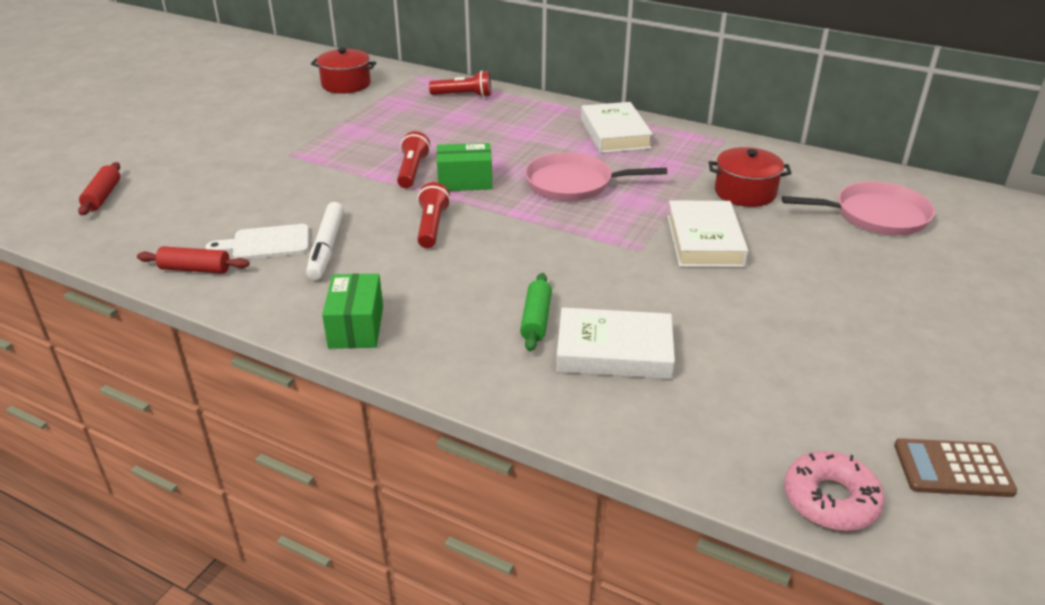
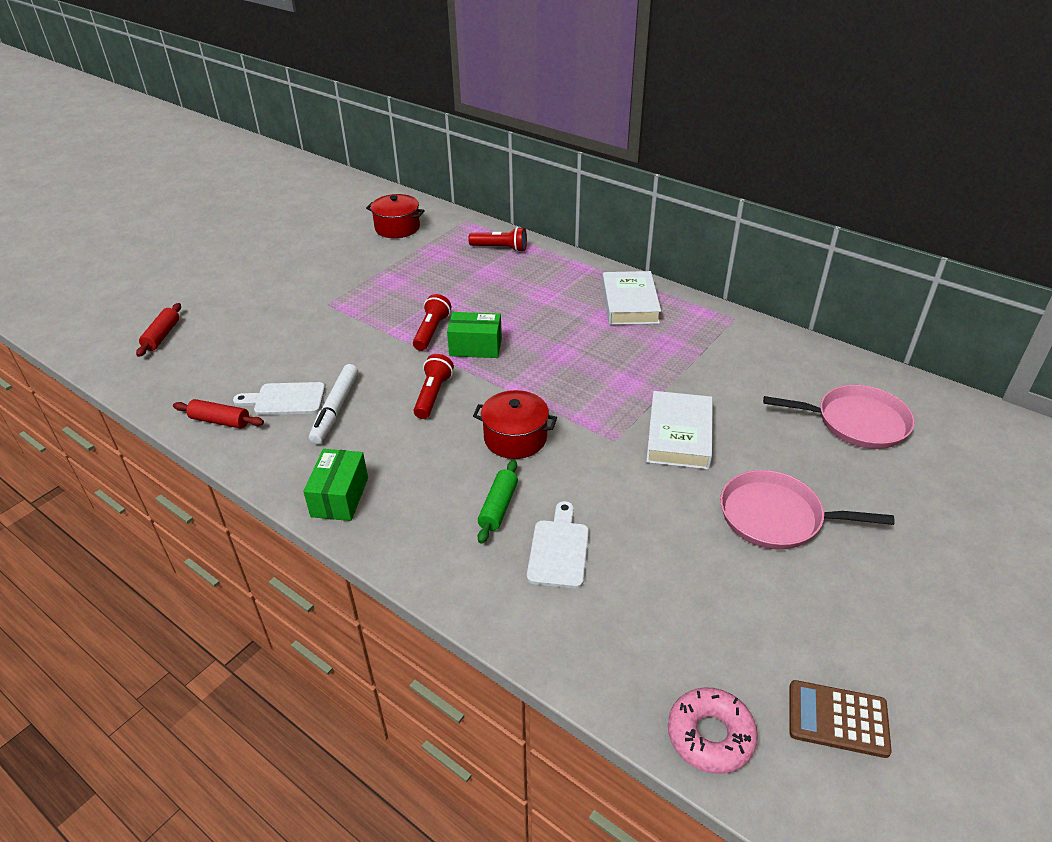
camera: 10 degrees right, 5 degrees up
pink pan [525,152,667,201] -> pink pan moved to [720,470,894,550]
white book [556,307,675,379] -> white cutting board [527,501,589,589]
red pot [708,147,792,207] -> red pot moved to [473,390,557,459]

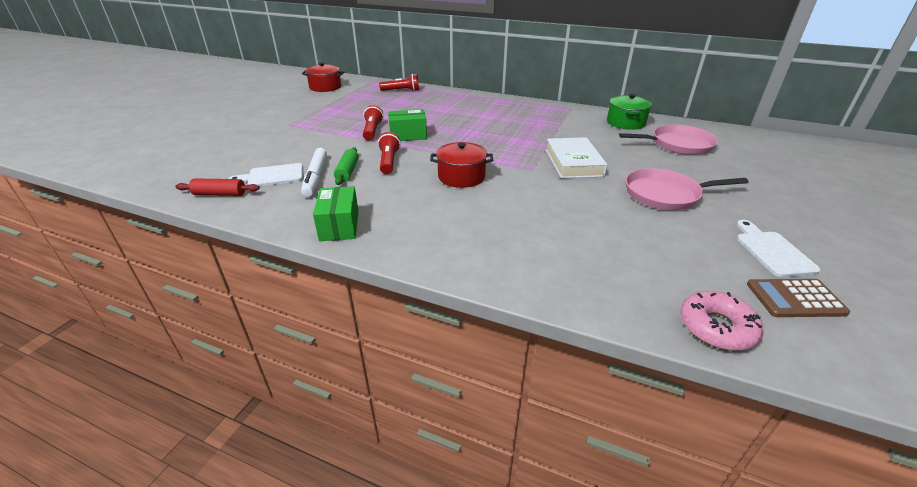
camera: 15 degrees left, 5 degrees down
red rolling pin [136,303,181,357] -> none
green rolling pin [478,460,518,544] -> green rolling pin moved to [334,147,359,185]
white cutting board [527,501,589,589] -> white cutting board moved to [737,220,820,277]
white book [602,271,661,325] -> none
none -> green pot [607,94,652,130]

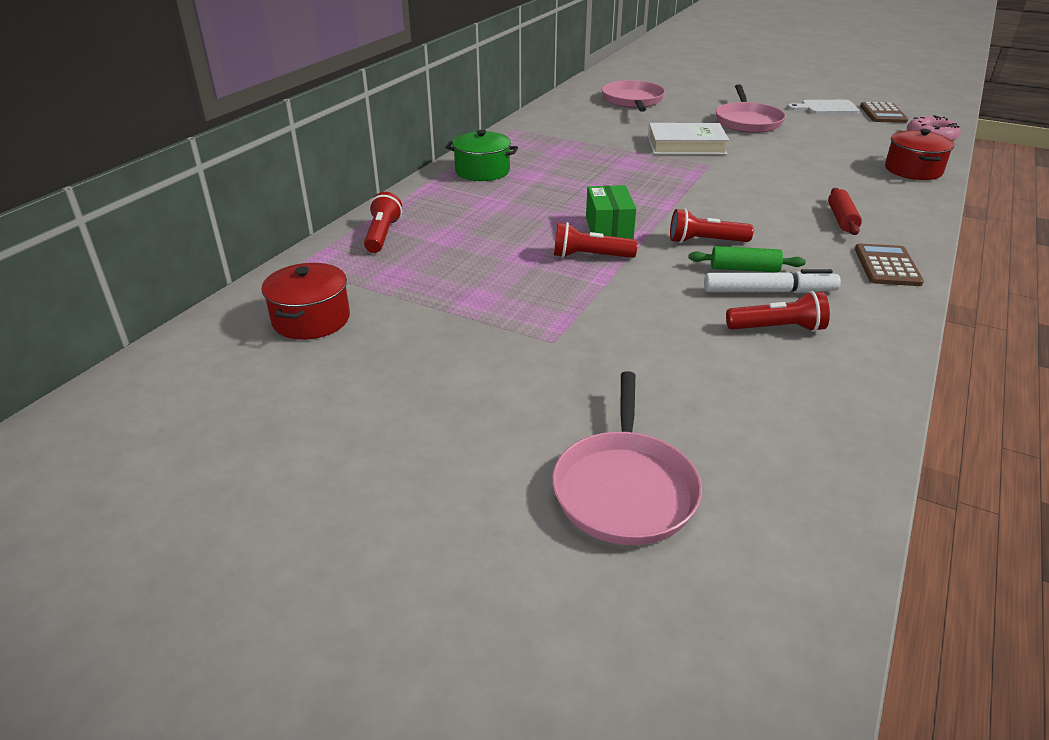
camera: 85 degrees left, 0 degrees up
red rolling pin [176,178,260,196] -> red rolling pin moved to [828,188,862,235]
white cutting board [229,163,303,186] -> red flashlight [726,291,830,332]
green box [313,186,359,241] -> brown calculator [855,243,924,286]
red pot [430,142,493,188] -> red pot moved to [885,129,954,180]
green pot [607,94,652,130] -> green pot moved to [445,130,518,181]
none -> pink pan [552,371,702,545]

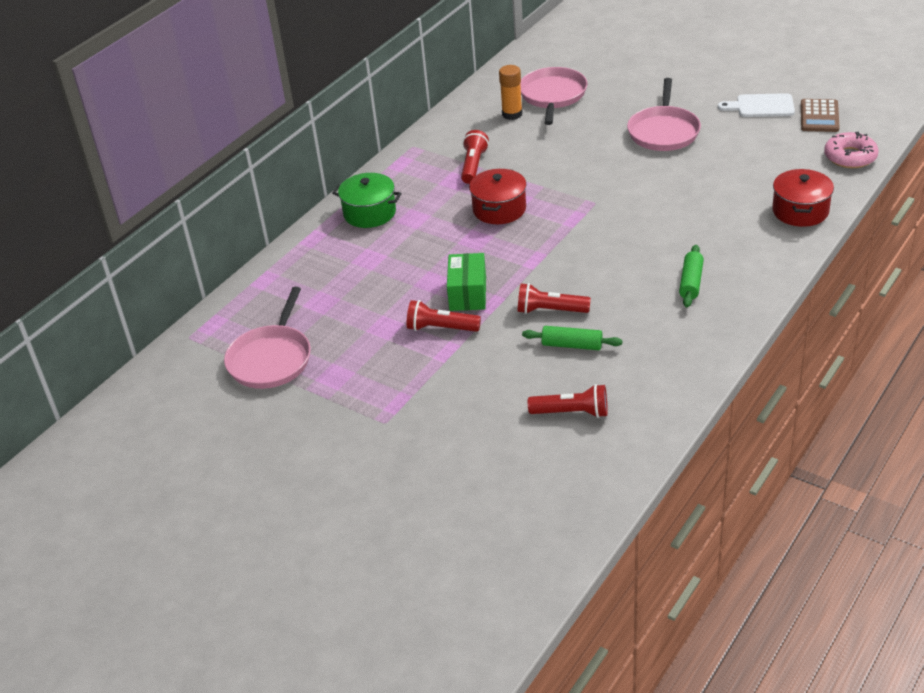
camera: 10 degrees right, 5 degrees up
red pot [261,263,350,340] -> red pot moved to [469,169,527,224]
red flashlight [364,192,402,253] -> red flashlight moved to [461,130,489,184]
pink pan [552,371,702,545] -> pink pan moved to [224,287,311,389]
white book [648,123,729,155] -> none
white marker [704,269,841,293] -> none
red rolling pin [828,188,862,235] -> green rolling pin [679,245,704,307]
brown calculator [855,243,924,286] -> none
none -> orange glue stick [499,65,523,120]

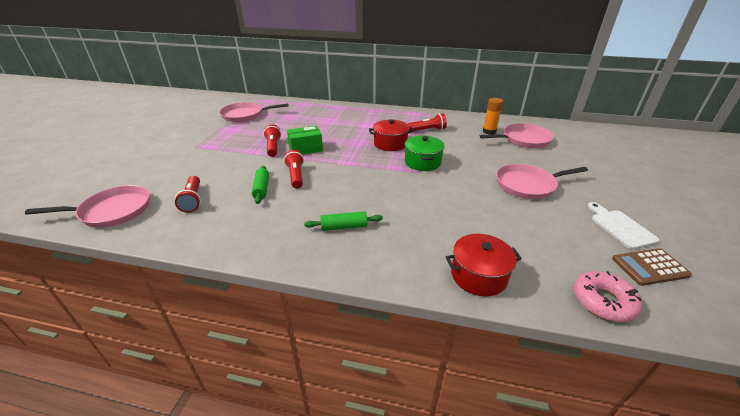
camera: 65 degrees right, 5 degrees down
green pot [333,173,402,228] -> green pot moved to [405,136,445,171]
none -> pink pan [25,185,150,228]

